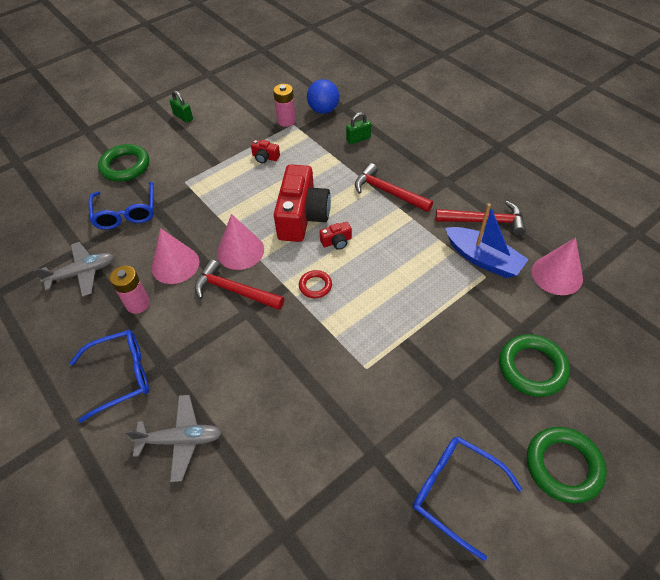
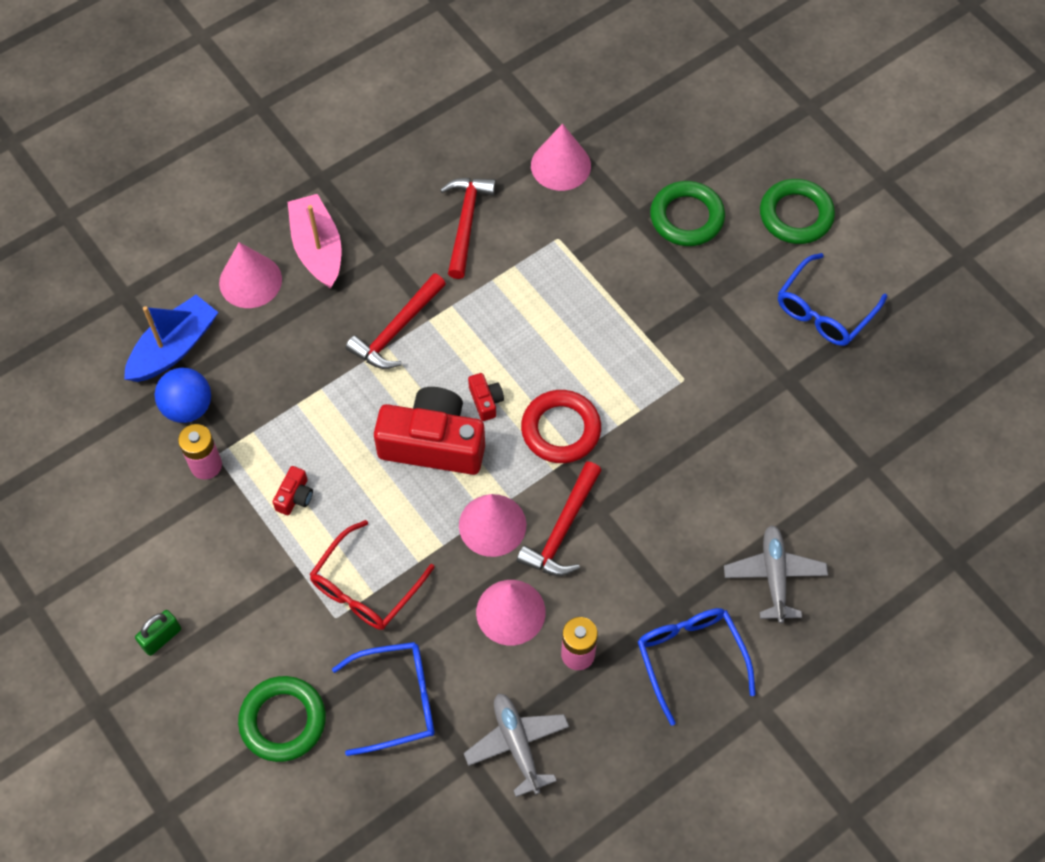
camera: 90 degrees left, 10 degrees up
red ring [299,270,332,298] -> red ring [521,390,601,463], size x1.81
green padlock [346,112,371,144] -> none
blue boat [445,203,529,278] -> blue boat moved to [124,295,218,382]
none -> pink cone [219,242,282,308]
none -> pink boat [288,194,341,289]
none -> red glasses [309,520,435,630]

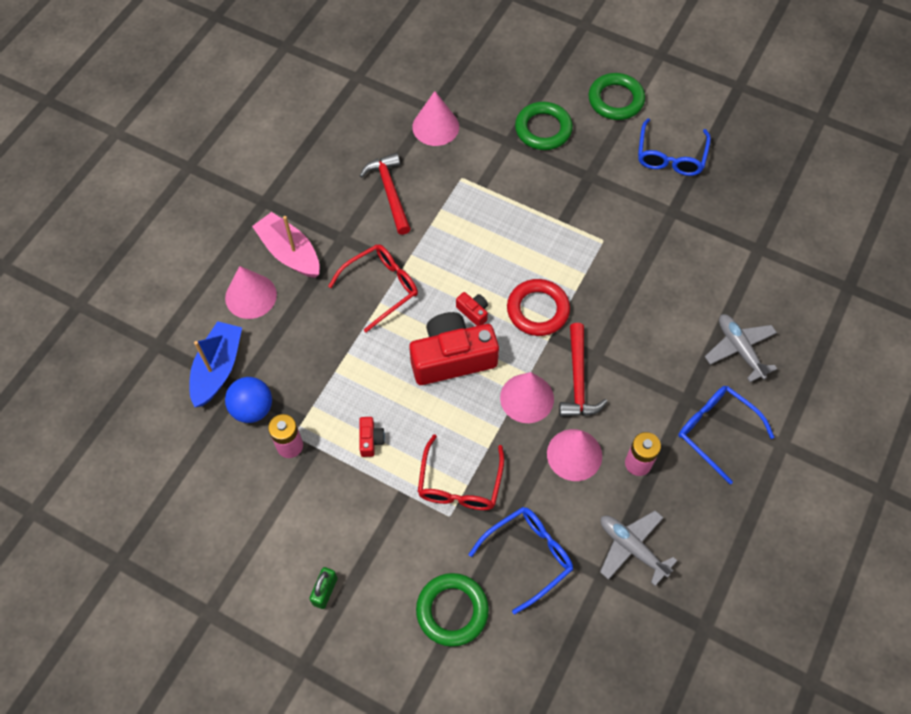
camera: 25 degrees left, 0 degrees up
red hammer [346,273,446,369] -> red glasses [328,244,418,332]

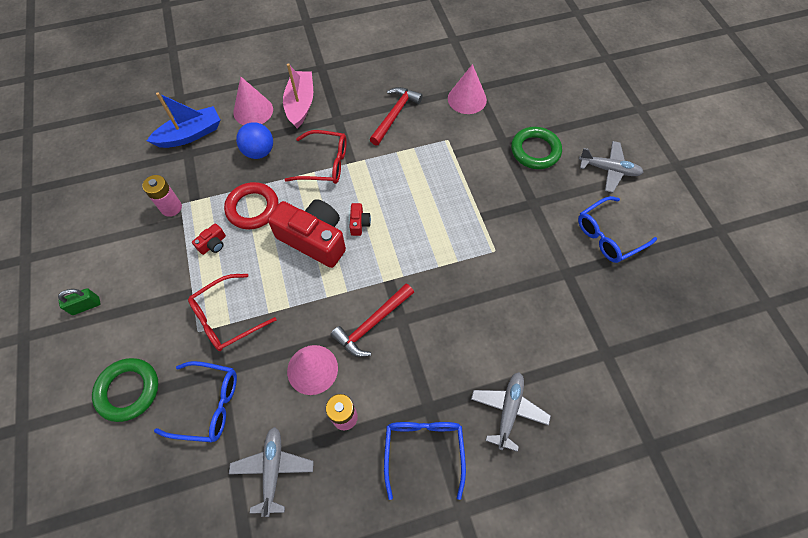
camera: 45 degrees right, 0 degrees up
blue ball [225,377,272,423] -> blue ball moved to [236,122,273,159]
pink cone [500,372,554,423] -> none
red ring [507,279,570,336] -> red ring moved to [224,182,279,229]
green ring [588,73,645,120] -> grey plane [579,141,644,193]

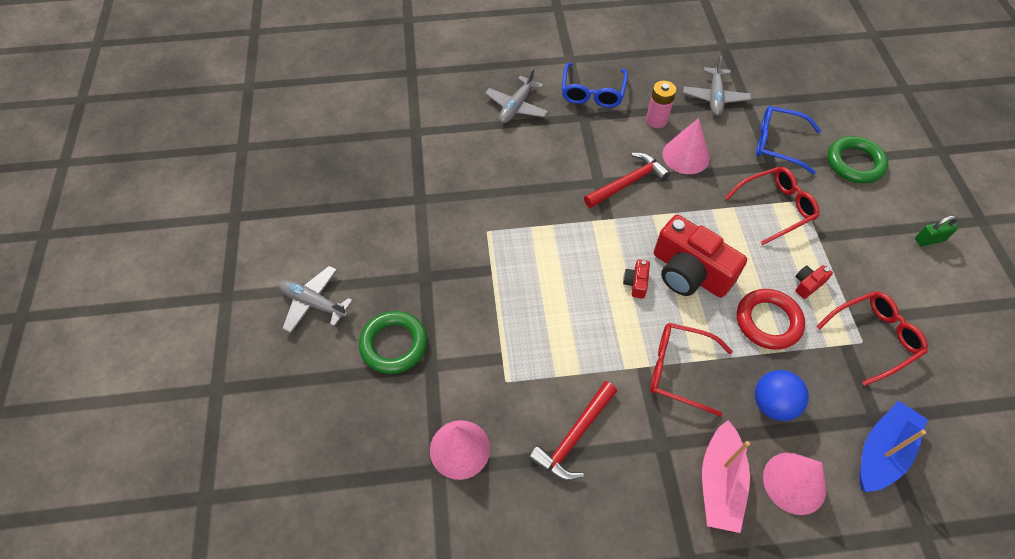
camera: 170 degrees left, 5 degrees down
pink battery [142,175,182,217] -> red glasses [816,291,928,386]
blue boat [147,92,220,148] -> blue boat turned 150 degrees clockwise [859,401,927,492]
blue glasses [578,196,657,263] -> none

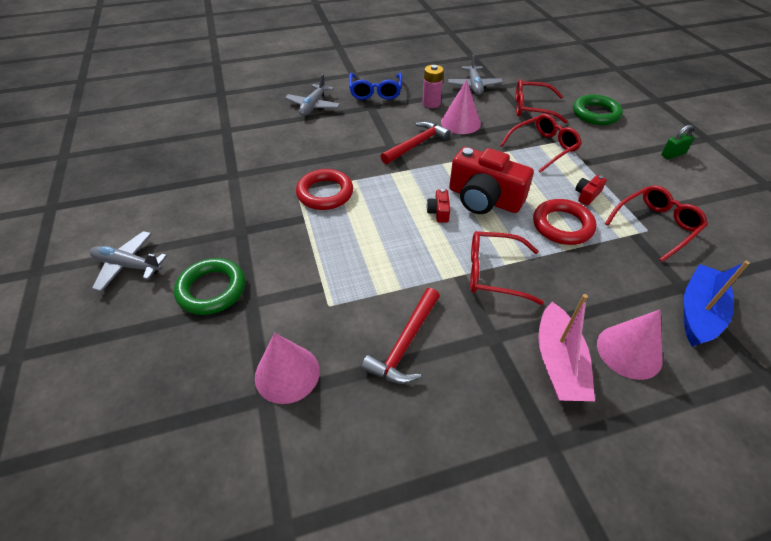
camera: 10 degrees left, 10 degrees down
blue ball [755,370,809,421] -> none
blue glasses [756,106,821,174] -> red glasses [515,79,568,124]
none -> red ring [296,169,353,210]

